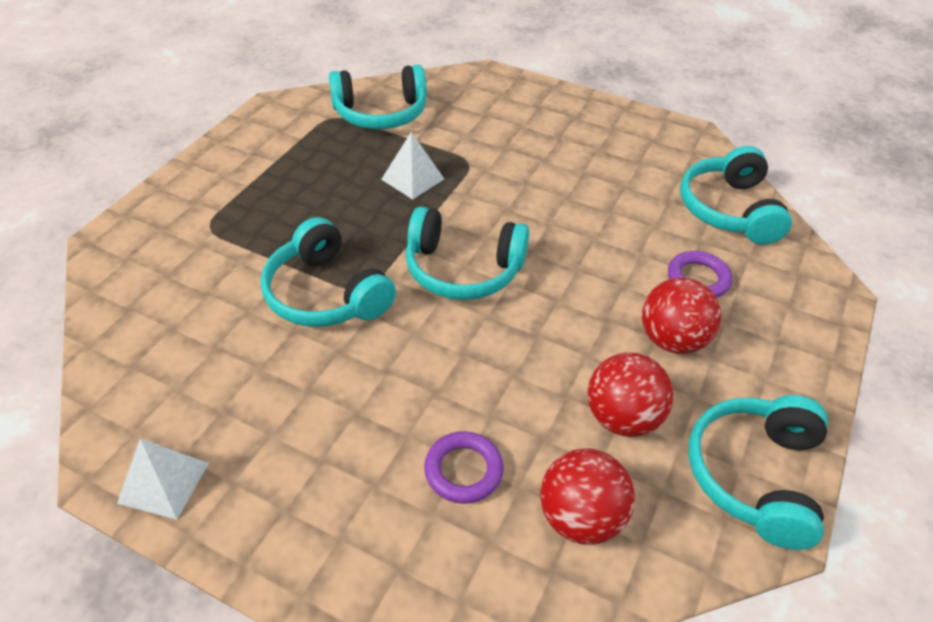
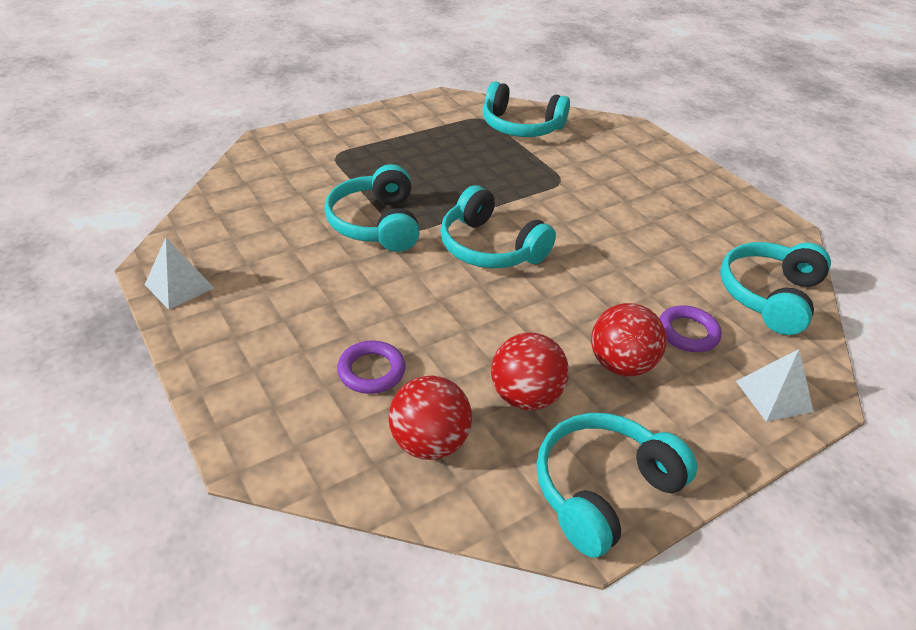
camera: 30 degrees right, 5 degrees down
white pyramid [381,132,444,200] -> white pyramid moved to [736,349,813,422]

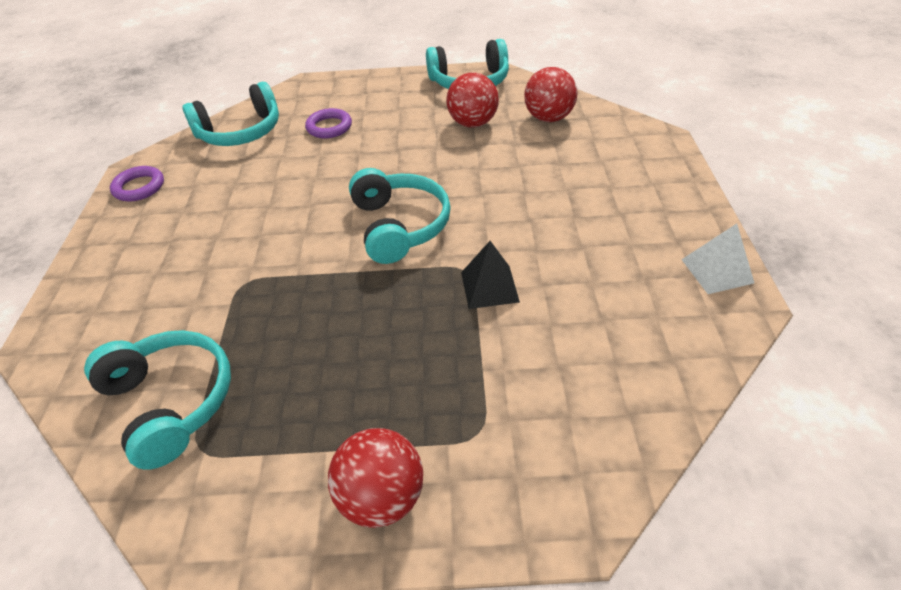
camera: 145 degrees left, 5 degrees up
turquoise headphones [324,164,420,252] -> black pyramid [461,241,520,309]
purple ring [337,340,406,394] -> purple ring moved to [110,166,164,201]
red ball [591,303,667,377] -> red ball moved to [328,428,423,528]
white pyramid [736,349,813,422] -> none

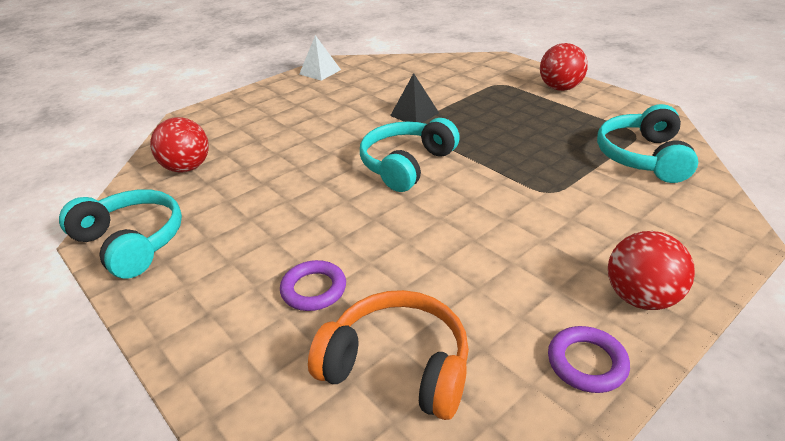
camera: 130 degrees left, 10 degrees down
turquoise headphones [182,82,279,146] -> orange headphones [308,290,469,420]
red ball [446,73,499,128] -> red ball moved to [608,231,695,310]

